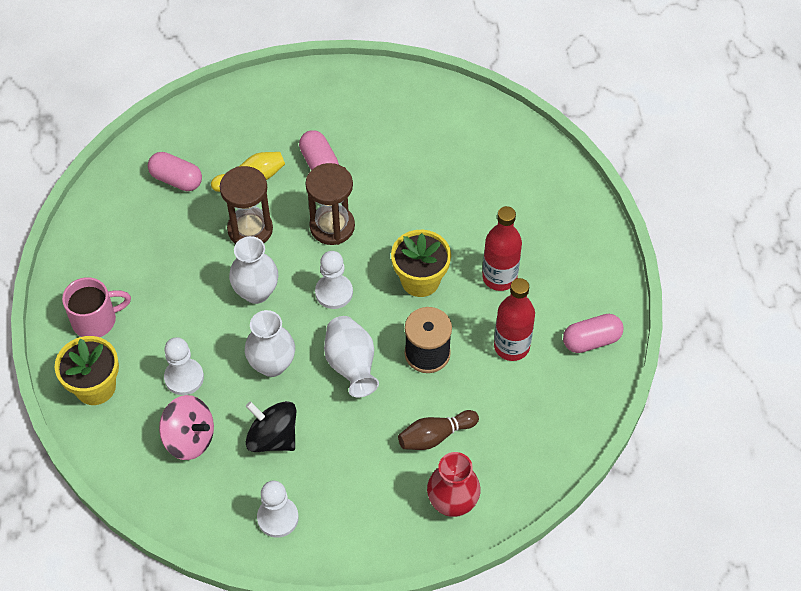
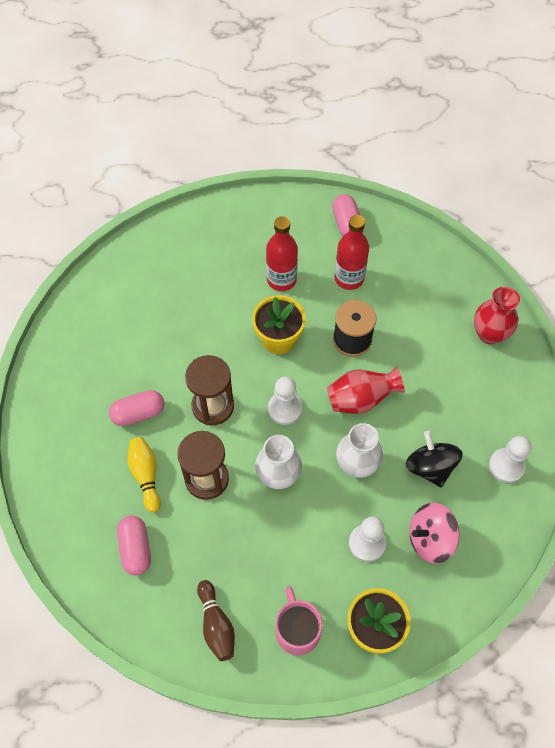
camera: 85 degrees left, 5 degrees up
pink capsule [148,152,202,191] -> pink capsule turned 45 degrees counterclockwise [117,515,151,575]
pink spinning top [159,395,214,460] -> pink spinning top turned 135 degrees counterclockwise [409,503,460,564]
black spinning top [246,401,296,452] -> black spinning top turned 120 degrees clockwise [406,431,463,487]
white vase [324,316,379,397] -> red vase [327,367,405,414]
brown bowling pin [398,410,479,450] -> brown bowling pin moved to [197,580,235,661]

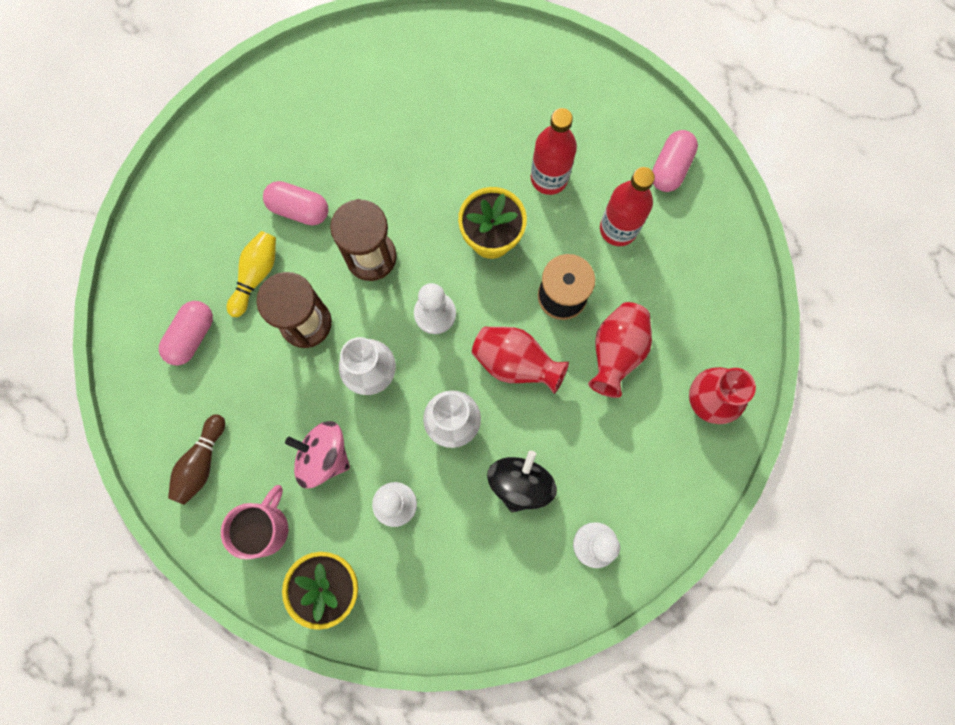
camera: 40 degrees right, 15 degrees up
pink spinning top [409,503,460,564] -> pink spinning top moved to [285,421,350,488]
none -> red vase [588,302,652,398]

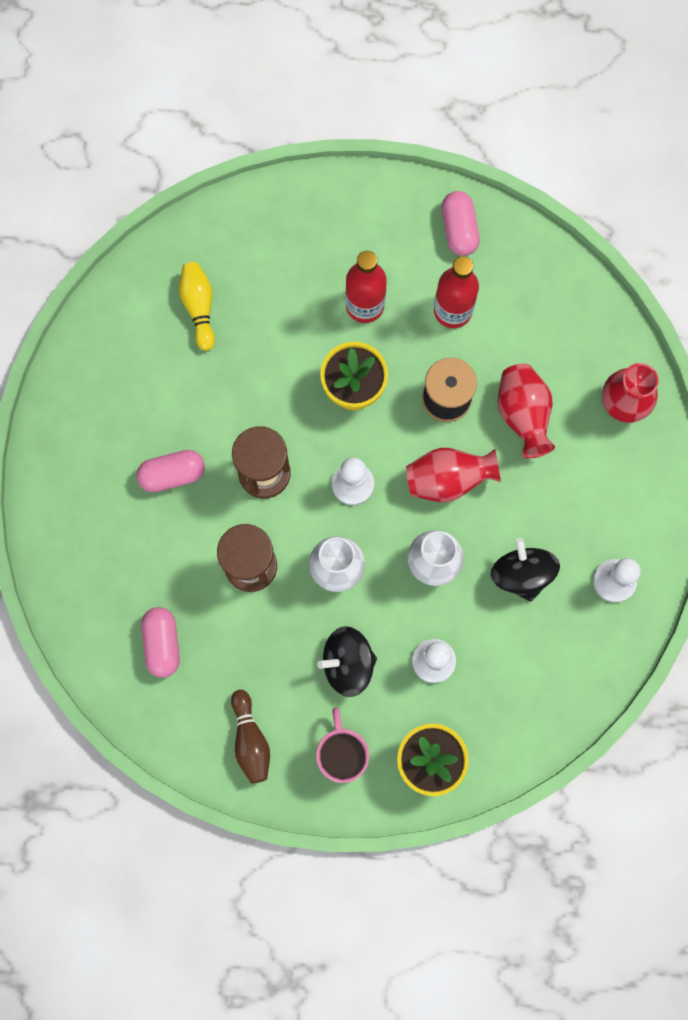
camera: 35 degrees left, 0 degrees up
yellow bowling pin [227,231,276,317] -> yellow bowling pin moved to [179,262,215,351]
pink spinning top [285,421,350,488] -> black spinning top [317,626,377,697]

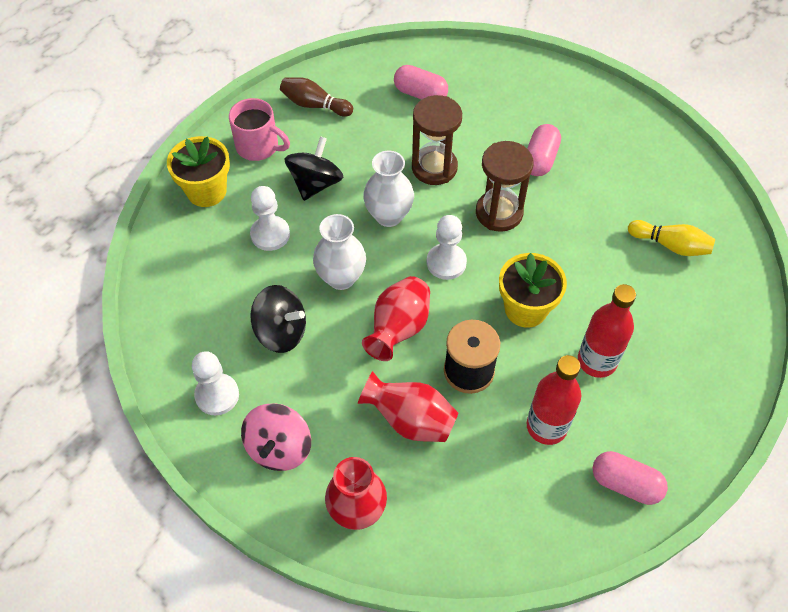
camera: 125 degrees right, 20 degrees down
none -> pink spinning top [241,403,311,471]

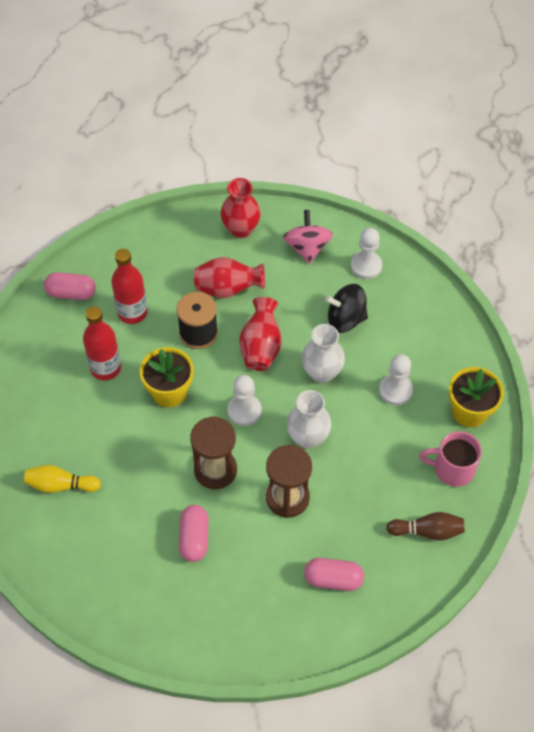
camera: 160 degrees right, 0 degrees up
black spinning top [284,136,343,201] -> none

